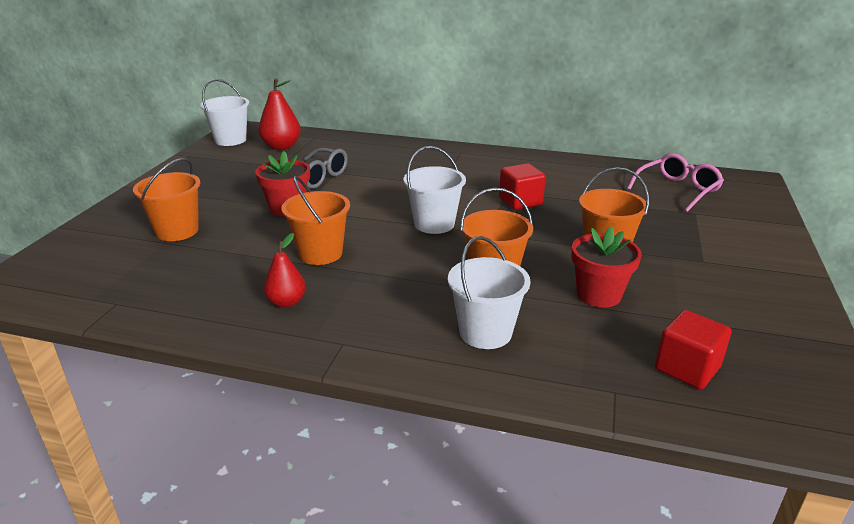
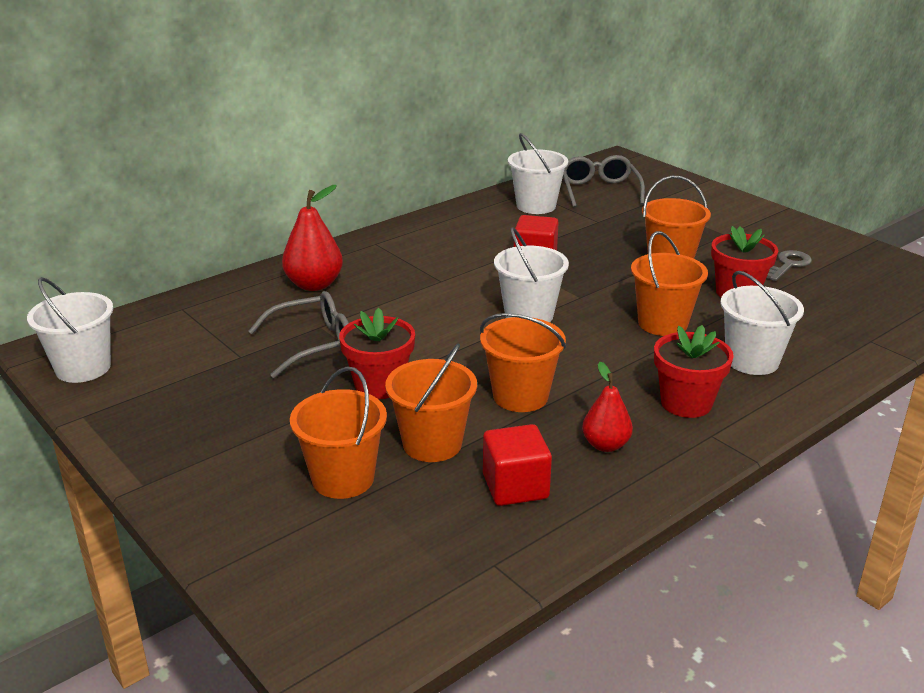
camera: 55 degrees left, 0 degrees up
red pear [258,78,301,150] -> red pear moved to [282,185,343,291]
pink glasses [627,153,724,212] -> grey glasses [563,155,645,208]
red cube [655,310,732,389] -> red cube moved to [483,424,552,506]
none -> orange bucket [385,343,477,462]
none -> white bucket [508,133,568,214]
none -> red flower pot [654,325,734,418]
none -> grey key [766,250,812,281]

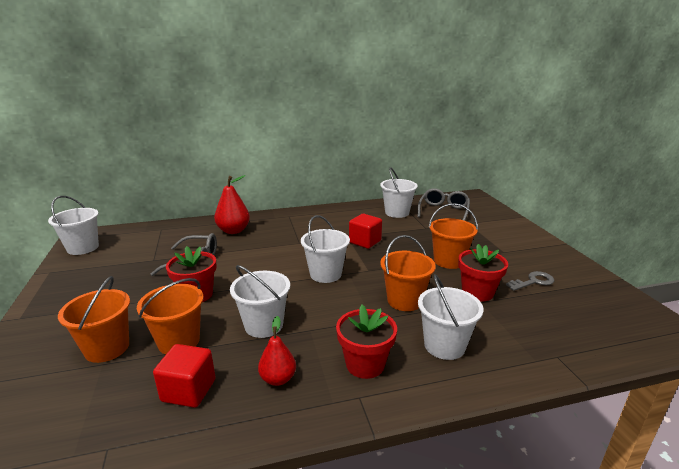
camera: 25 degrees right, 5 degrees down
orange bucket [480,313,566,412] -> white bucket [230,265,290,338]

